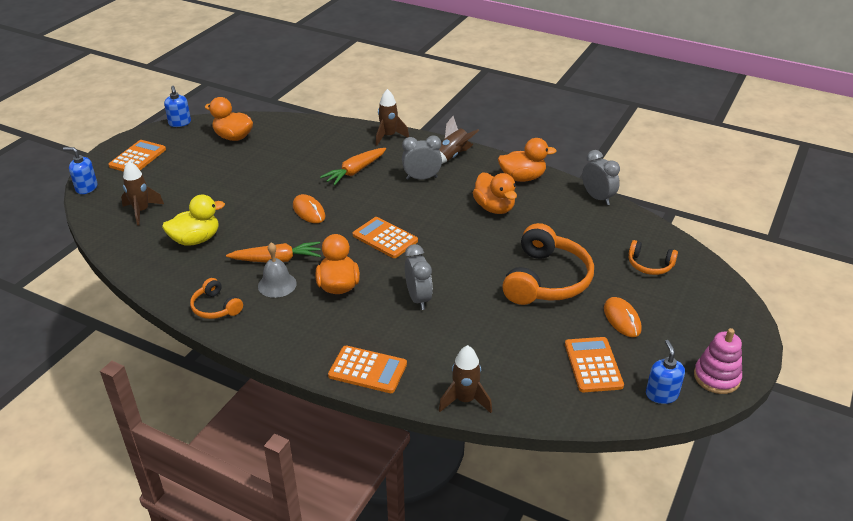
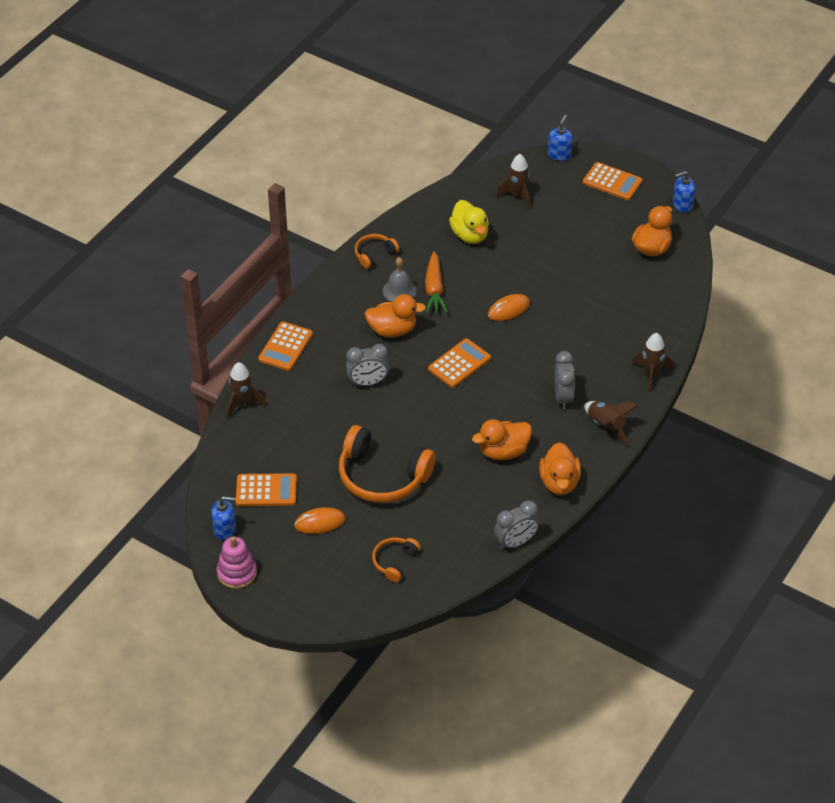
camera: 95 degrees right, 10 degrees up
orange carrot [320,148,386,186] -> none

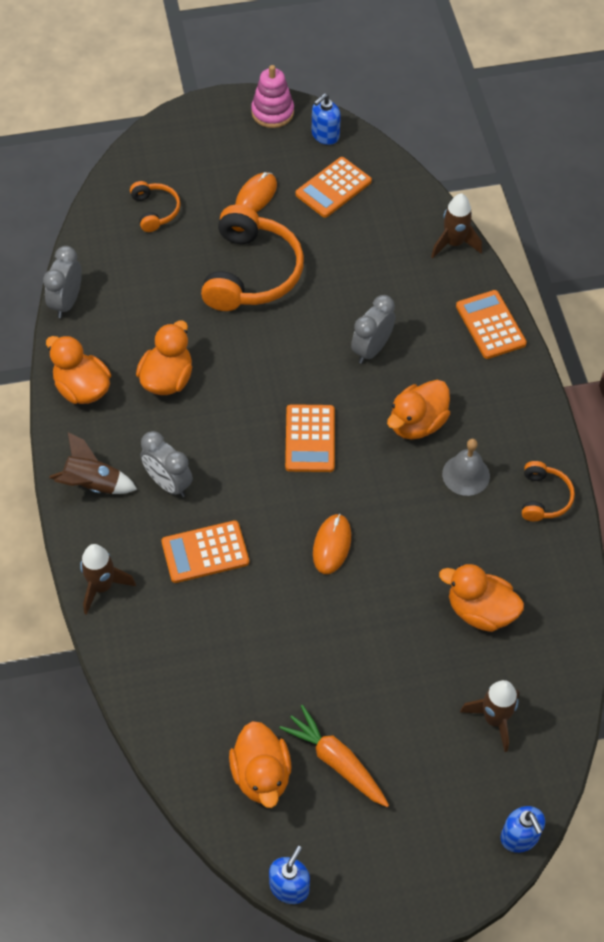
camera: 135 degrees right, 10 degrees up
orange headphones [339,425,436,503] -> orange headphones turned 120 degrees clockwise [201,205,304,311]
orange carrot [425,251,448,314] -> orange carrot moved to [279,705,389,807]
yellow duck [449,200,489,244] -> orange duck [439,564,524,632]
orange calculator [583,162,643,200] -> orange calculator moved to [161,520,249,583]

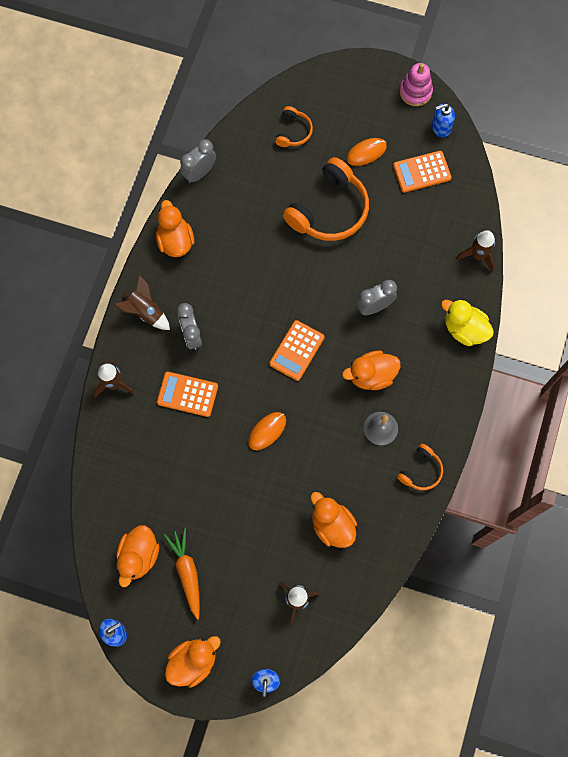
camera: 30 degrees right, 15 degrees up
orange duck [136,320,192,395] -> orange duck moved to [165,636,221,688]
orange calculator [456,290,527,359] -> yellow duck [441,299,494,346]

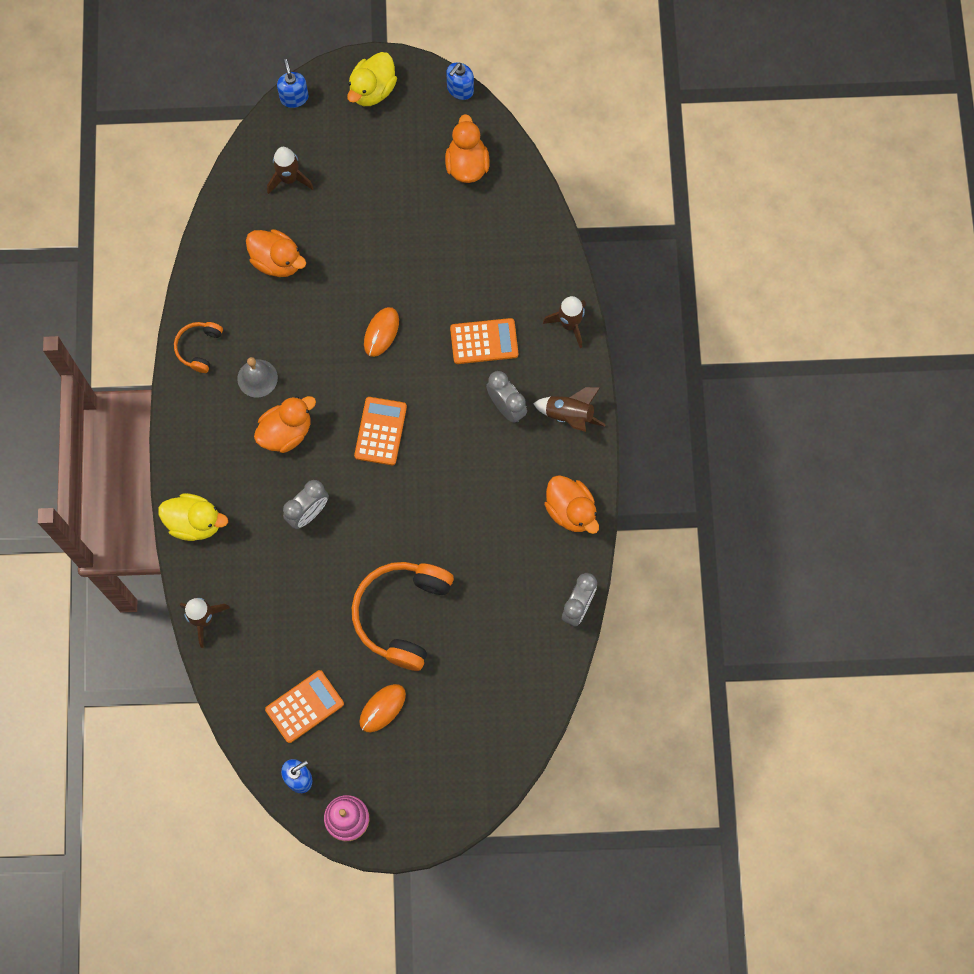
camera: 160 degrees right, 0 degrees up
orange carrot [164,528,200,620] -> none
orange duck [165,636,221,688] -> yellow duck [347,52,397,106]
orange headphones [275,106,313,147] -> none

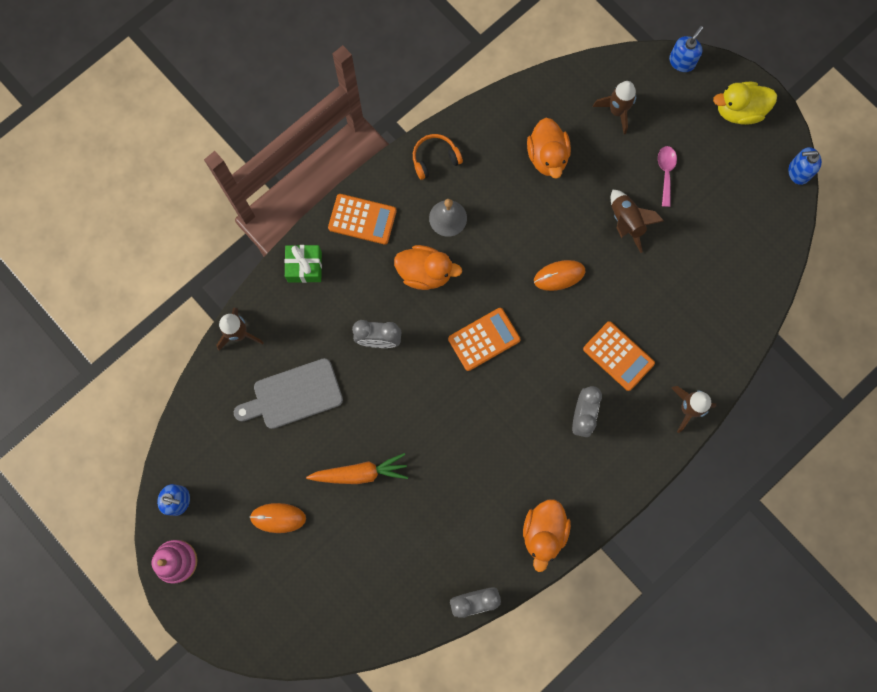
camera: 50 degrees right, 5 degrees up
yellow duck [158,493,228,541] -> green gift [284,245,322,283]
orange calculator [265,670,344,743] -> orange calculator moved to [328,194,397,245]
orange headphones [352,562,454,671] -> orange carrot [306,453,408,484]
orange duck [445,114,490,183] -> none
brown rocket [533,387,606,432] -> brown rocket moved to [611,190,664,253]
none -> grey cutting board [234,358,343,429]
none -> pink spoon [658,146,677,207]

